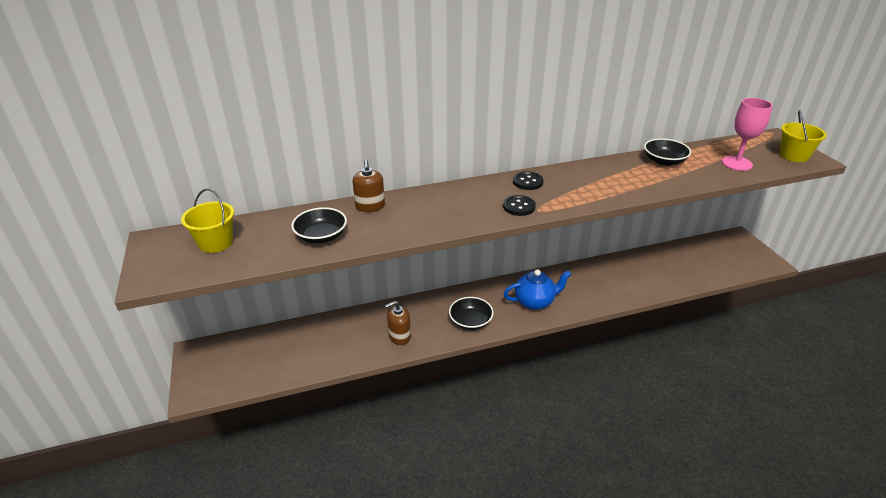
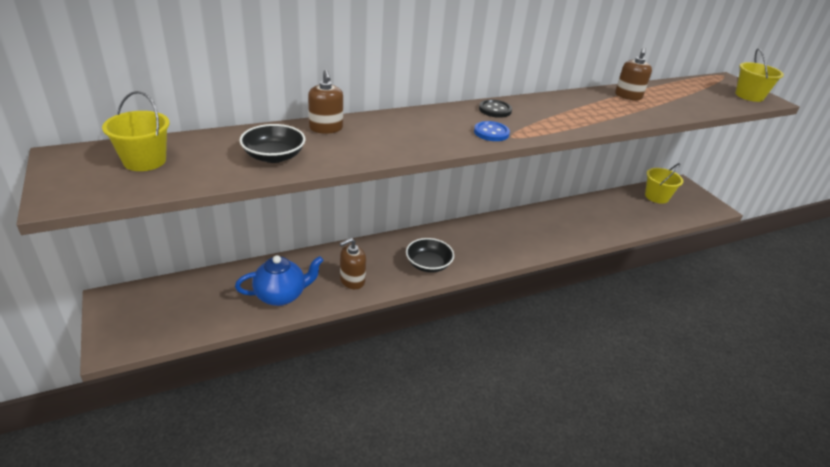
camera: 10 degrees left, 0 degrees up
black button [503,195,536,216] -> blue button [474,121,510,141]
blue teapot [504,269,571,310] -> blue teapot moved to [235,255,324,306]
black bowl [644,138,691,166] -> brown soap dispenser [615,47,652,100]
pink goblet [722,98,772,171] -> none
none -> yellow bucket [645,163,683,204]

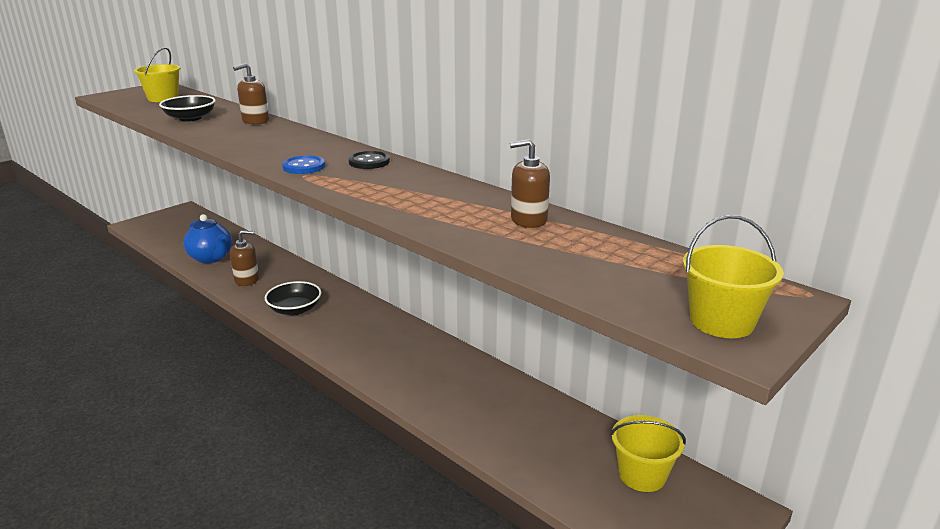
camera: 70 degrees right, 10 degrees down
brown soap dispenser [339,238,366,289] -> brown soap dispenser turned 135 degrees clockwise [230,230,259,286]

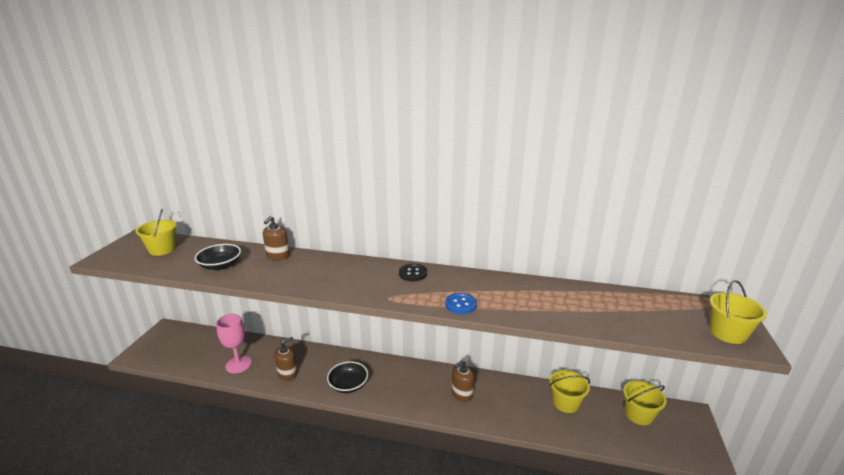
camera: 30 degrees left, 0 degrees up
blue teapot [183,214,232,263] -> pink goblet [216,314,252,374]
blue button [282,155,325,174] -> blue button moved to [445,293,477,314]
brown soap dispenser [510,139,550,228] -> brown soap dispenser moved to [452,360,474,402]
none -> yellow bucket [550,370,590,413]

